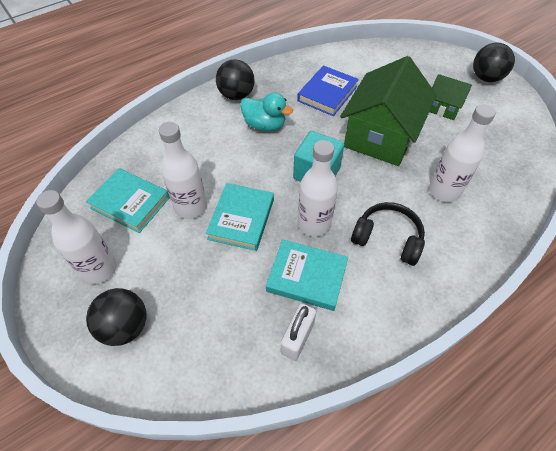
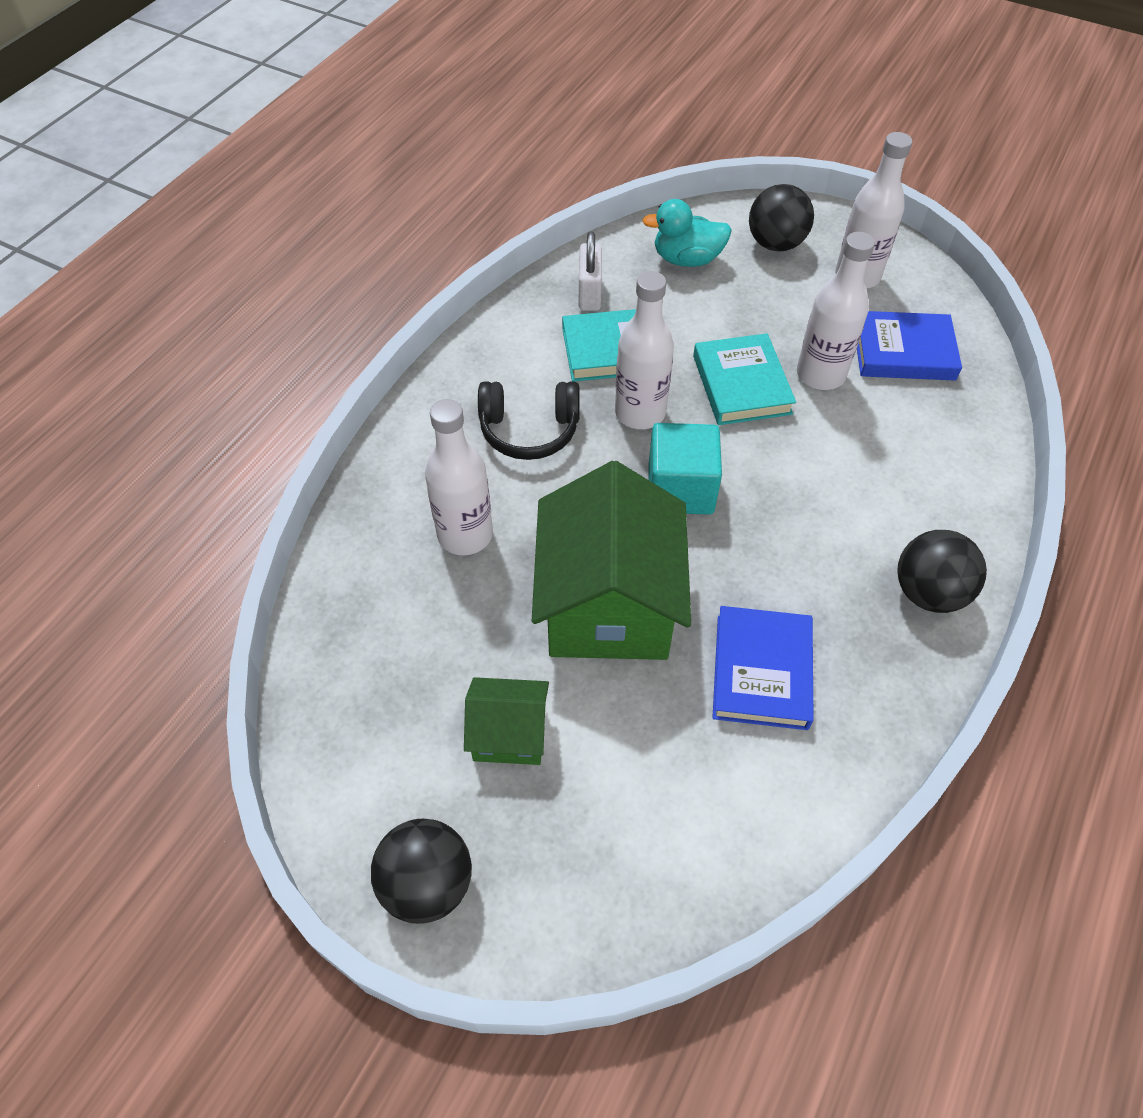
camera: 155 degrees right, 0 degrees up
turquoise book [86,168,170,233] -> blue book [857,311,962,381]
turquoise duck [240,92,293,132] -> turquoise duck moved to [642,199,732,267]

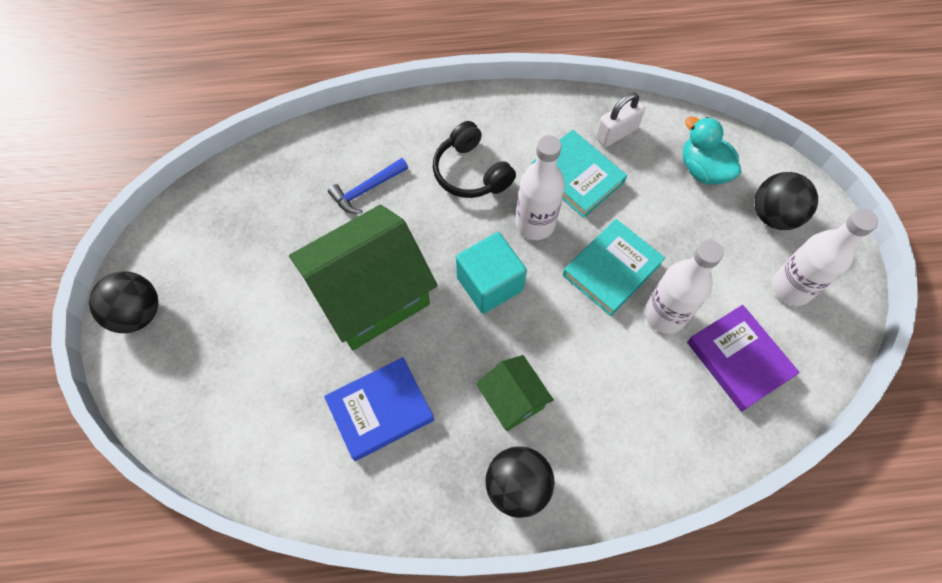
camera: 55 degrees right, 10 degrees up
white bottle [425,399,493,555] -> blue hammer [328,158,408,214]
green house [464,677,549,765] -> green house moved to [476,355,554,431]
blue book [857,311,962,381] -> purple book [687,305,800,412]

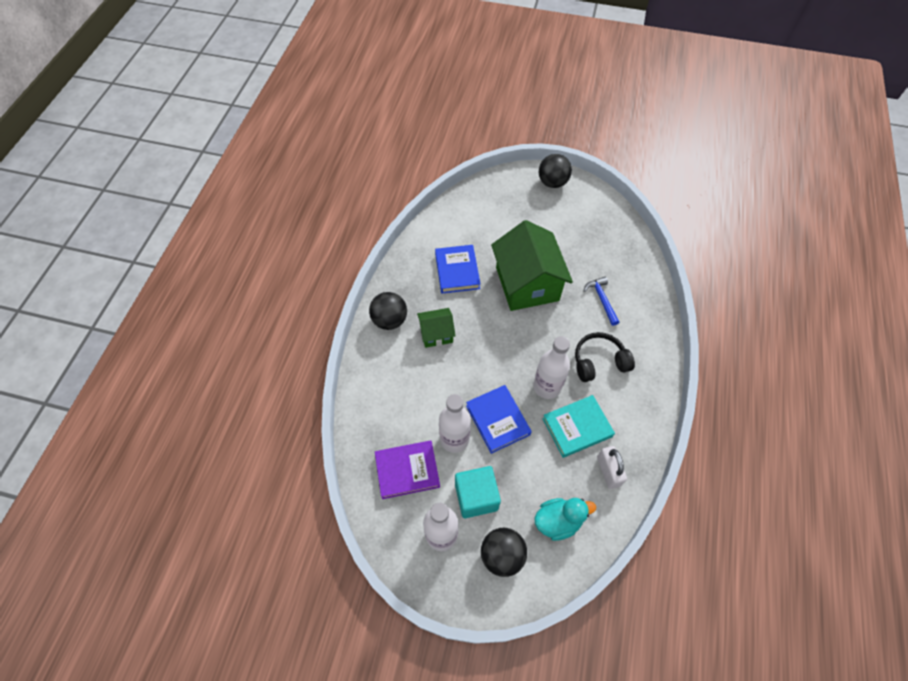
camera: 110 degrees right, 5 degrees down
turquoise cube [456,232,527,314] -> turquoise cube moved to [455,466,501,518]
turquoise book [563,219,665,316] -> blue book [466,385,532,454]

